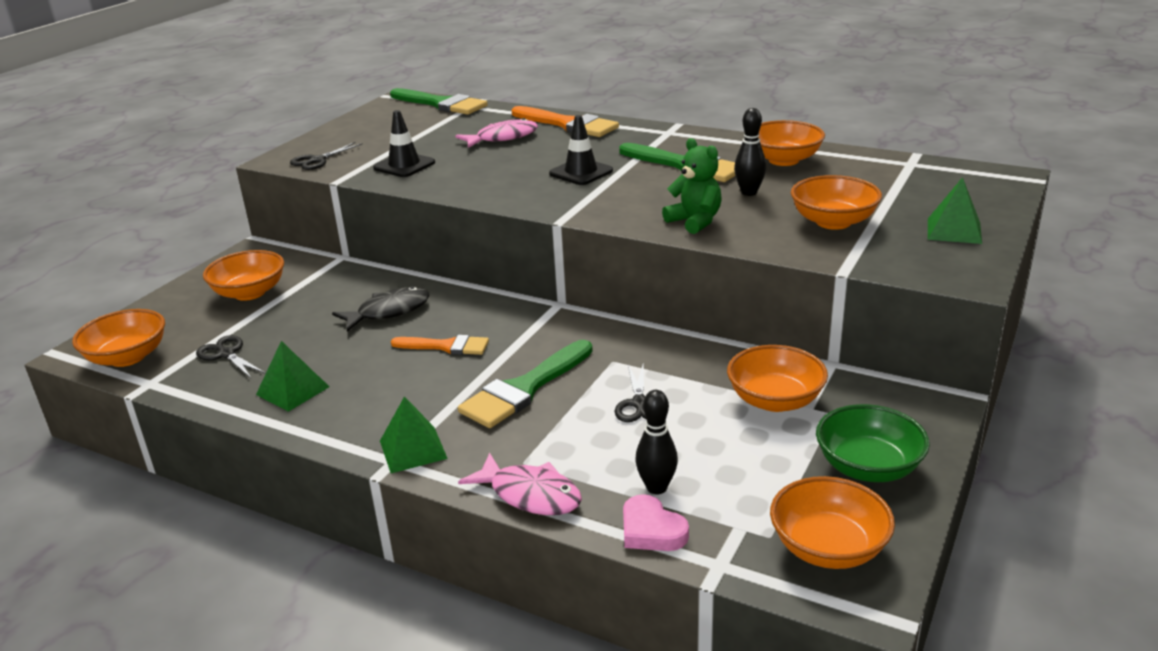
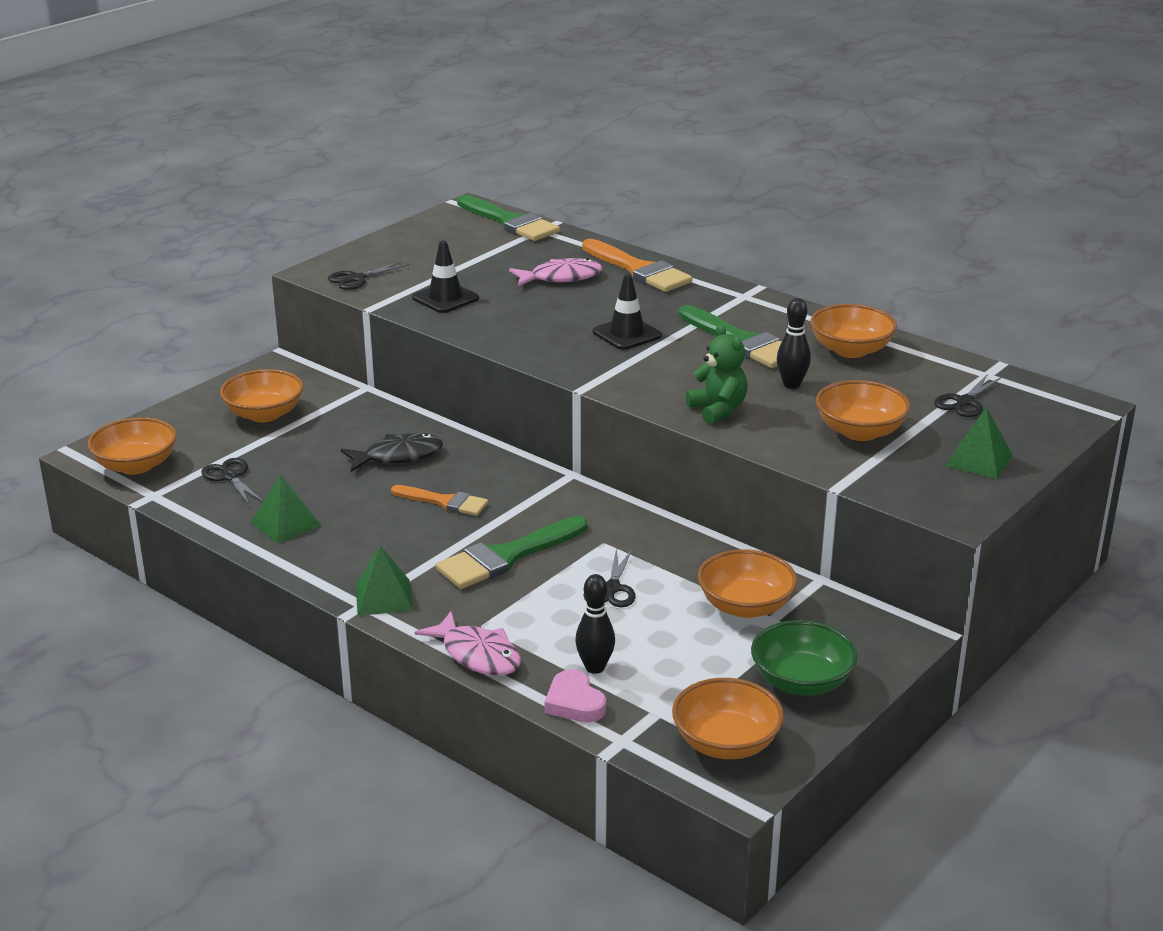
camera: 10 degrees right, 0 degrees up
none -> black scissors [934,374,1002,417]

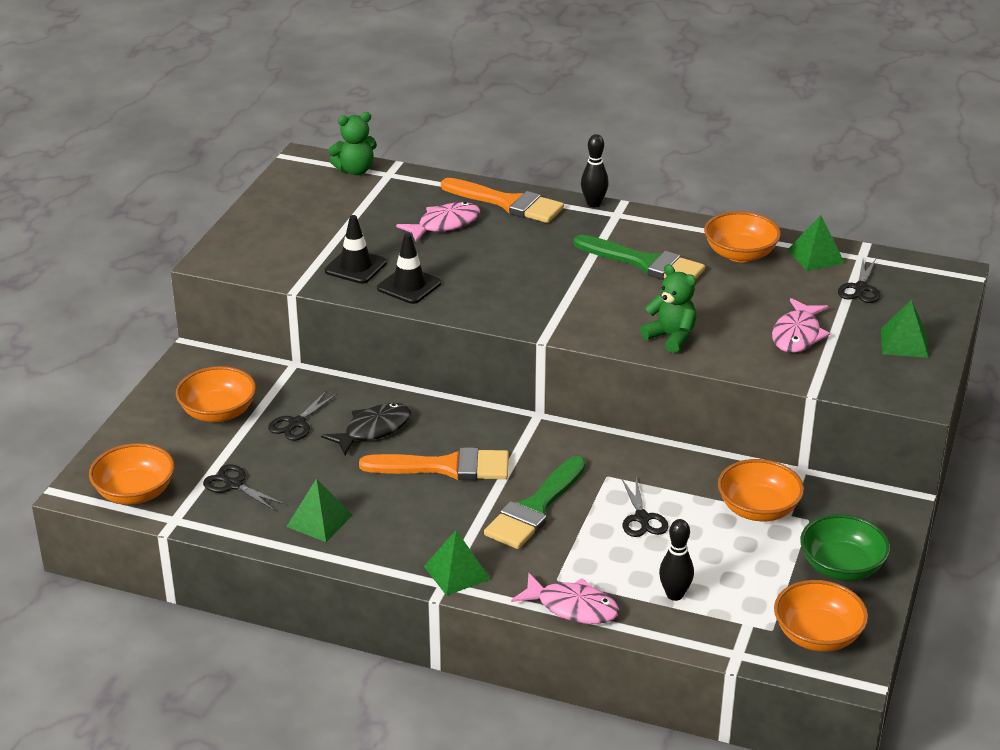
camera: 20 degrees left, 5 degrees up
black scissors [328,261,410,290] -> black scissors moved to [268,390,337,441]
orange brush [391,485,488,516] -> orange brush [359,447,509,480], size x1.60
green brush [457,195,560,241] -> green teddy bear [328,112,377,175]
pink heart [544,669,606,723] -> none
black traffic cone [593,274,662,350] -> black traffic cone moved to [377,234,441,304]
black bowling pin [777,298,811,389] -> black bowling pin moved to [581,134,609,207]
orange bowl [816,380,910,441] -> pink fish [772,298,830,353]
none -> green pyramid [788,215,845,271]

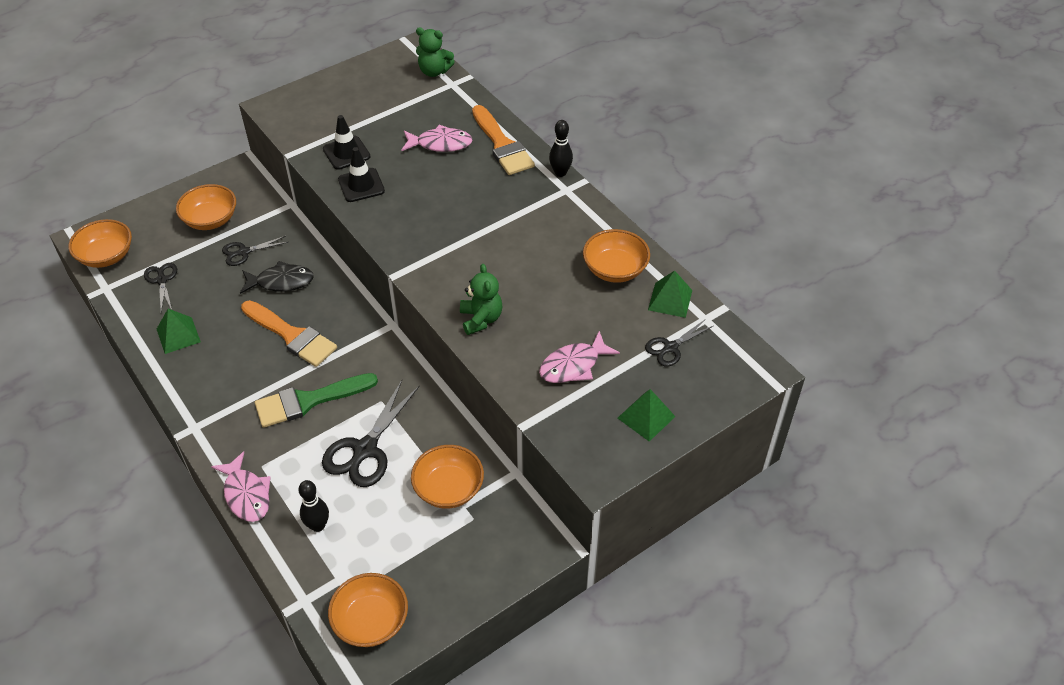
camera: 35 degrees right, 15 degrees up
green pyramid [424,530,490,596] -> none
green brush [574,235,705,280] -> none
black scissors [622,478,668,537] -> black scissors [322,380,420,487], size x1.76
green bowl [800,514,891,581] -> none

